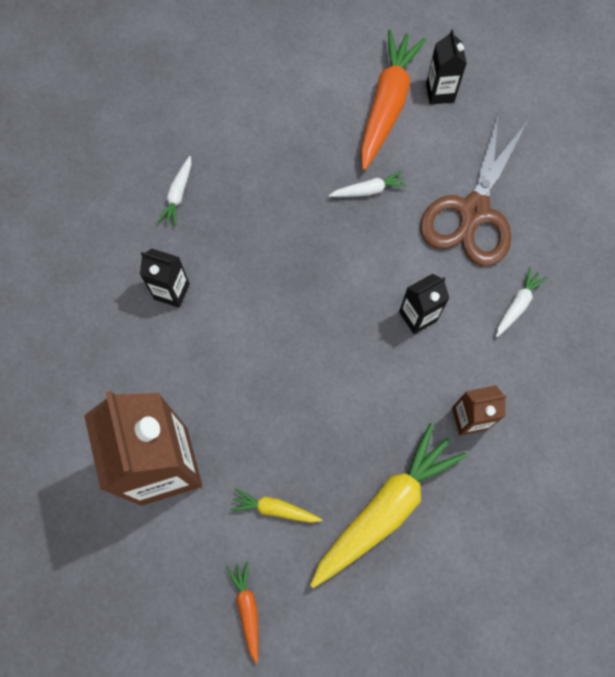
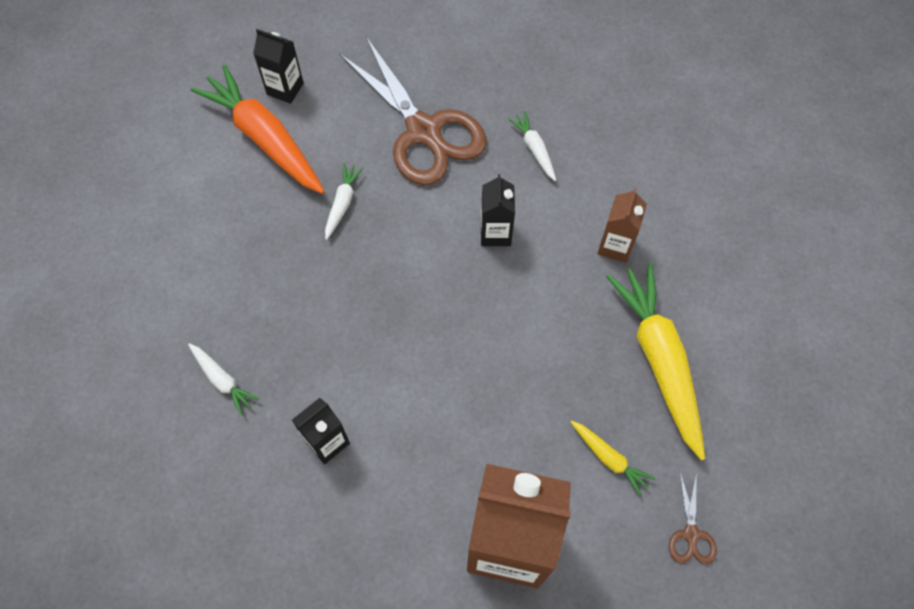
camera: 60 degrees left, 5 degrees down
orange carrot [226,561,258,664] -> brown scissors [669,471,717,564]
yellow carrot [230,488,322,523] -> yellow carrot turned 90 degrees counterclockwise [571,421,655,496]

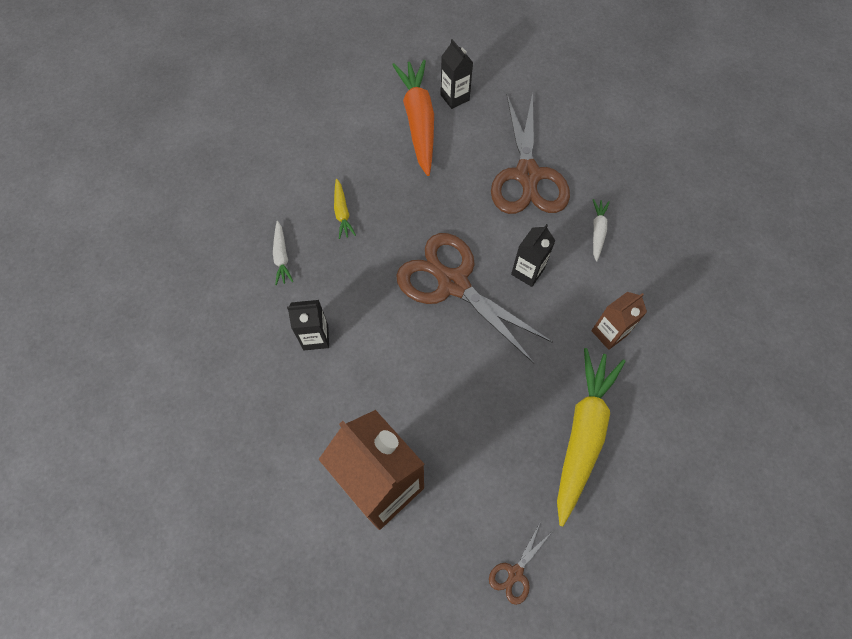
camera: 35 degrees right, 0 degrees up
white carrot [325,163,364,240] -> none
yellow carrot [571,421,655,496] -> yellow carrot moved to [334,179,356,239]
none -> brown scissors [396,233,553,364]

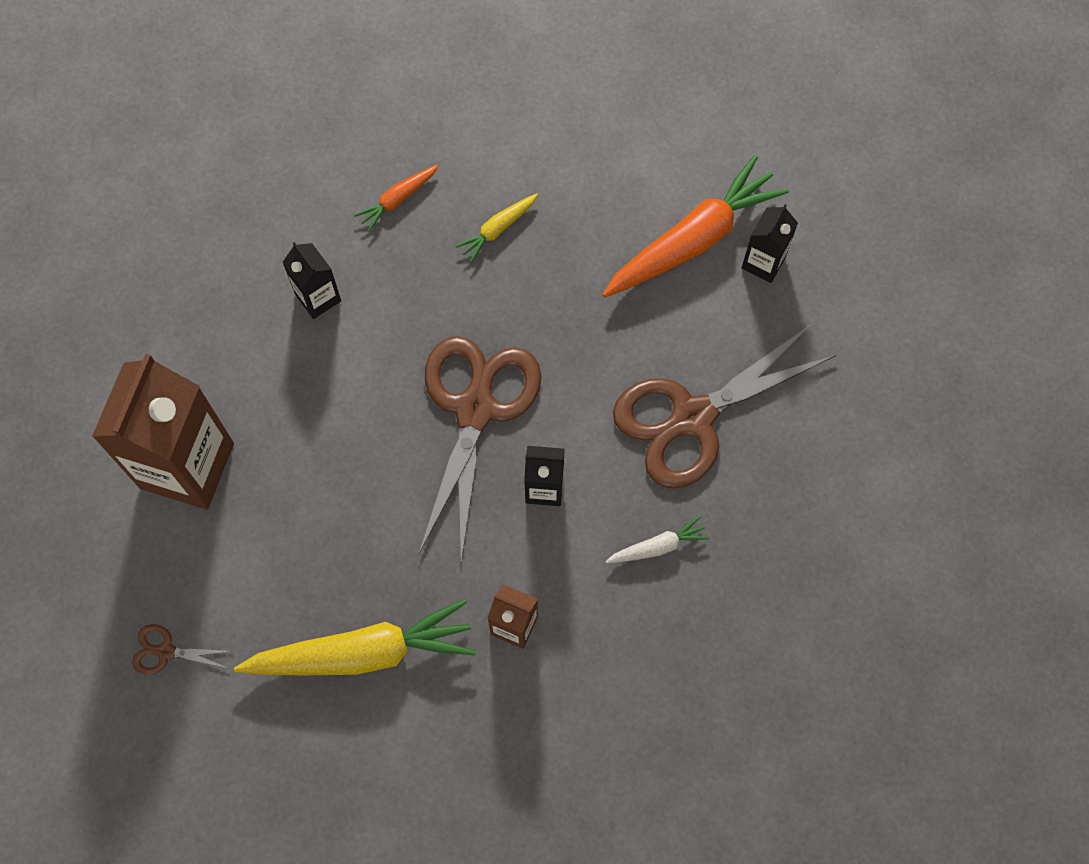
camera: 60 degrees right, 5 degrees up
white carrot [273,221,293,285] -> orange carrot [354,165,438,232]

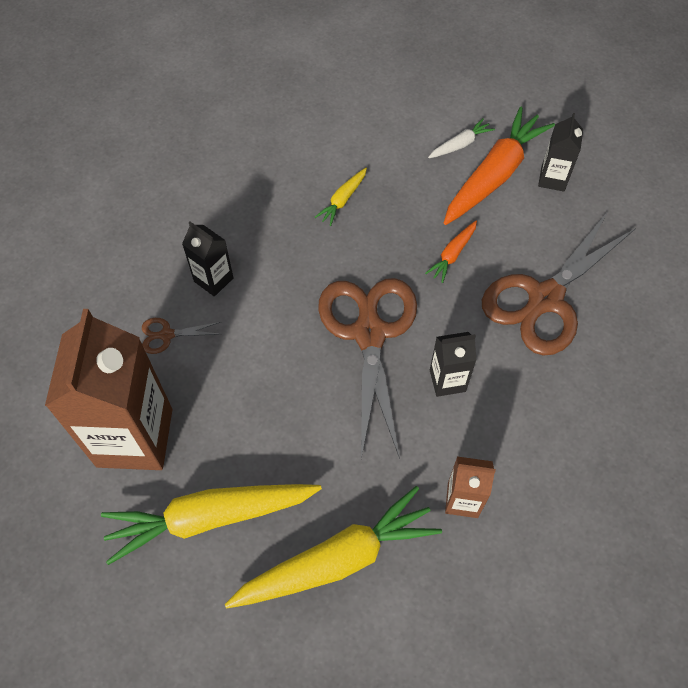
camera: 15 degrees left, 10 degrees down
brown scissors [132,624,233,675] -> brown scissors moved to [142,318,221,354]
orange carrot [354,165,438,232] -> orange carrot moved to [425,221,477,283]
white carrot [605,515,710,564] -> white carrot moved to [428,118,495,158]
none -> yellow carrot [101,484,322,565]

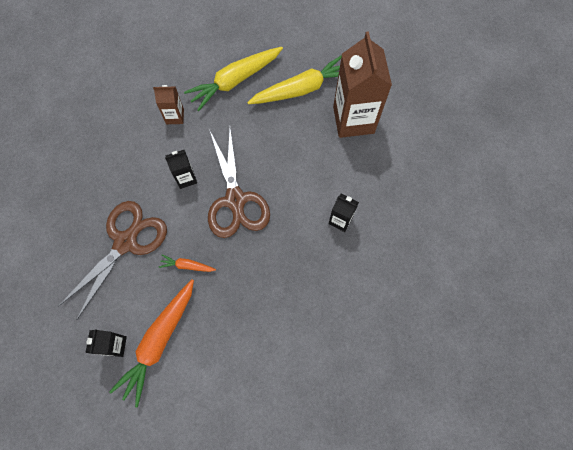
camera: 170 degrees right, 10 degrees up
brown scissors [142,318,221,354] -> none
yellow carrot [315,168,367,226] -> none
orange carrot [425,221,477,283] -> orange carrot turned 105 degrees counterclockwise [159,255,216,272]
white carrot [428,118,495,158] -> none

